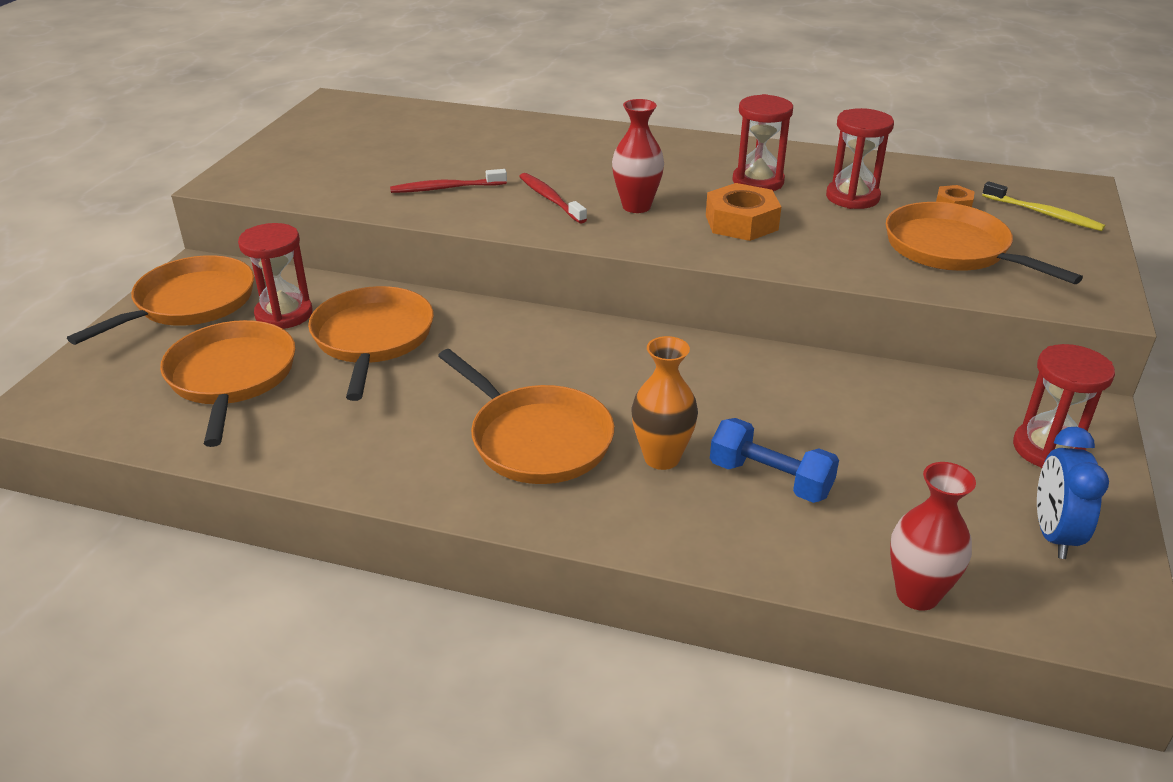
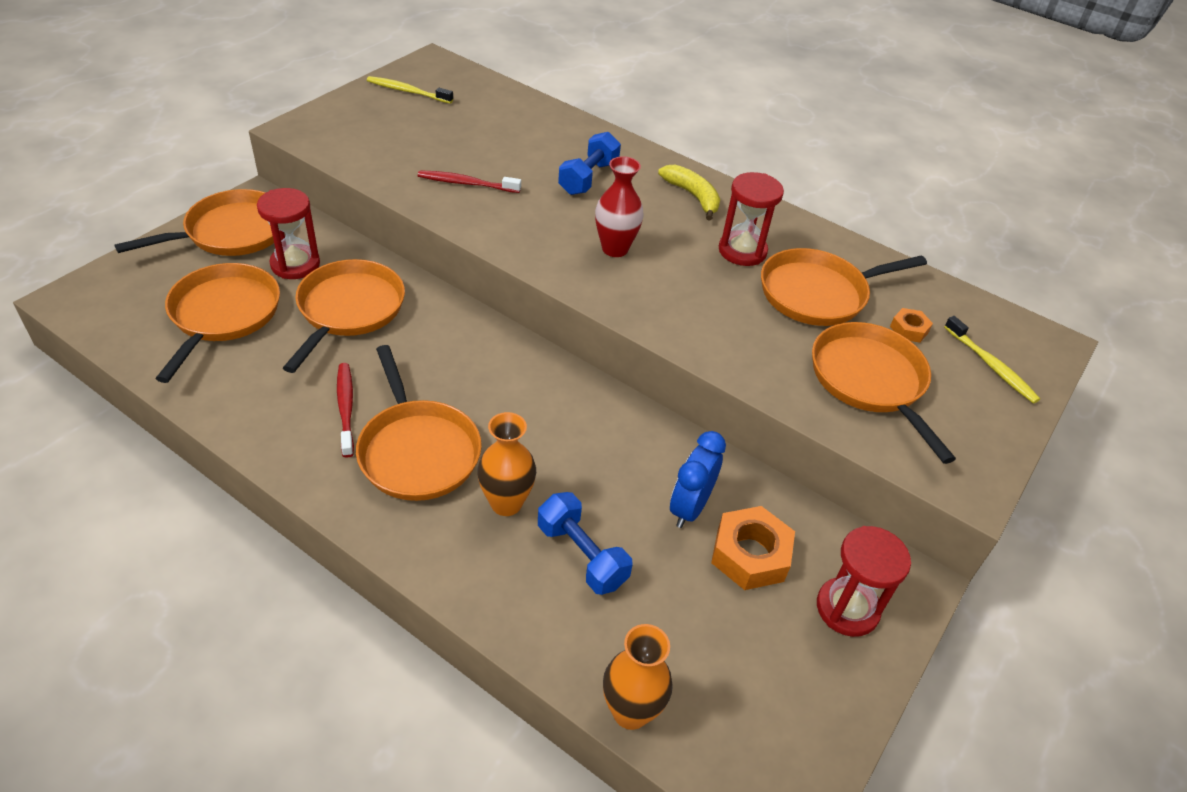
camera: 15 degrees right, 10 degrees up
red toothbrush [519,173,587,224] -> red toothbrush moved to [337,363,354,458]
orange nut [706,183,781,241] -> orange nut moved to [711,506,795,590]
red hourglass [826,108,894,209] -> orange pan [761,248,927,326]
red vase [890,462,976,611] -> orange vase [603,624,673,730]
blue clock [1037,427,1109,559] -> blue clock moved to [670,431,726,528]
none -> yellow toothbrush [367,76,453,104]
none -> blue dumbbell [558,132,621,195]
none -> yellow banana [658,165,720,220]

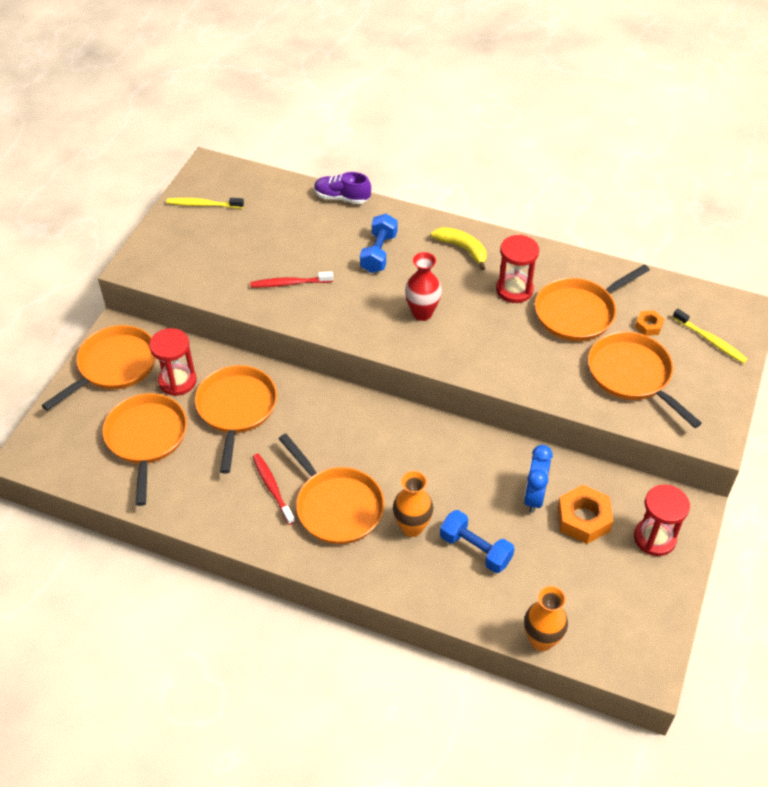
camera: 10 degrees left, 5 degrees up
none -> purple shoe [314,172,371,204]

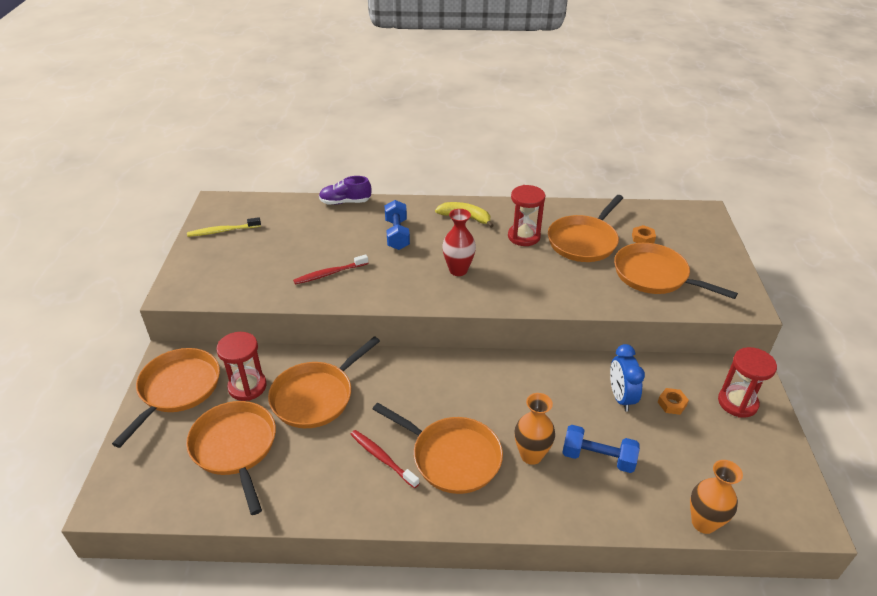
camera: 20 degrees left, 10 degrees down
orange pan [195,365,277,474] -> orange pan turned 120 degrees counterclockwise [268,336,380,428]
orange nut [557,485,613,544] -> orange nut [658,388,689,415], size x0.53
yellow toothbrush [672,309,748,363] -> none

